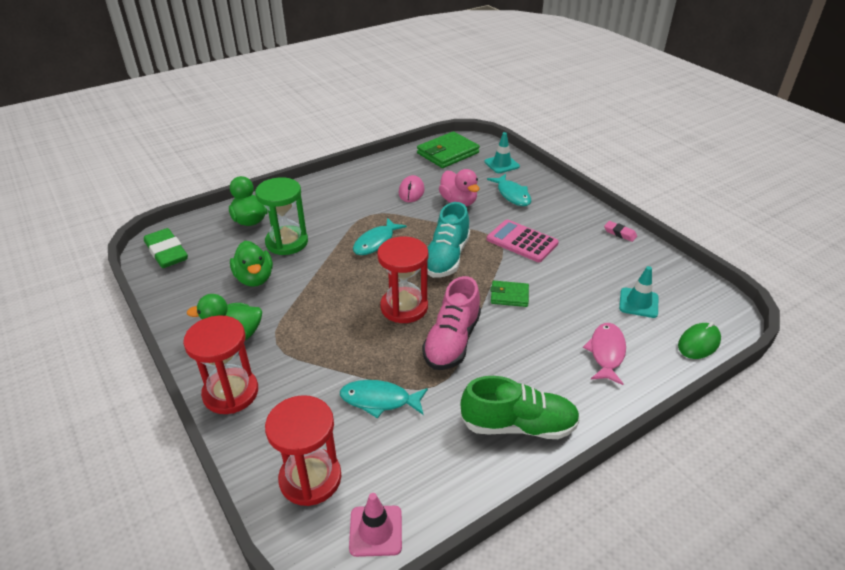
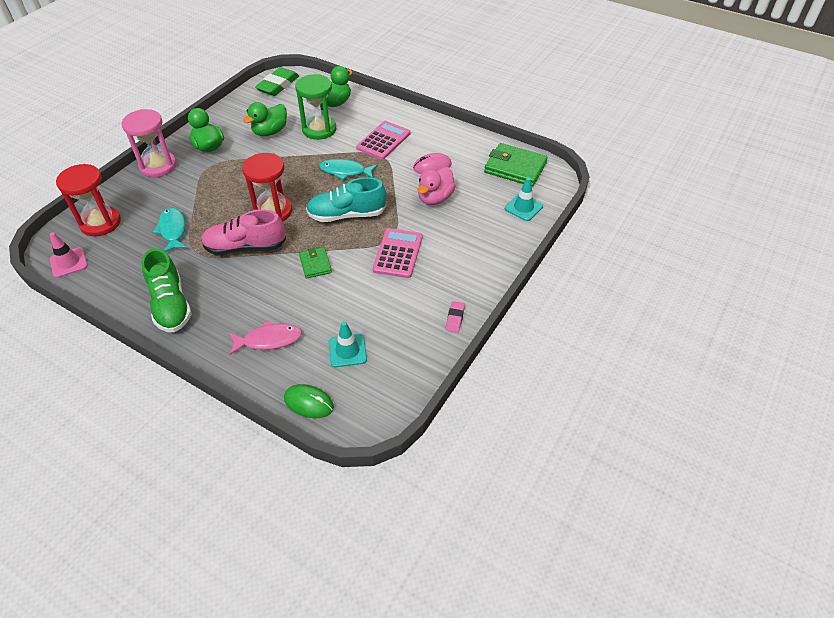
camera: 65 degrees right, 10 degrees up
red hourglass [183,315,258,414] -> pink hourglass [122,109,177,177]
turquoise fish [487,174,531,206] -> none
none -> pink calculator [356,121,410,160]

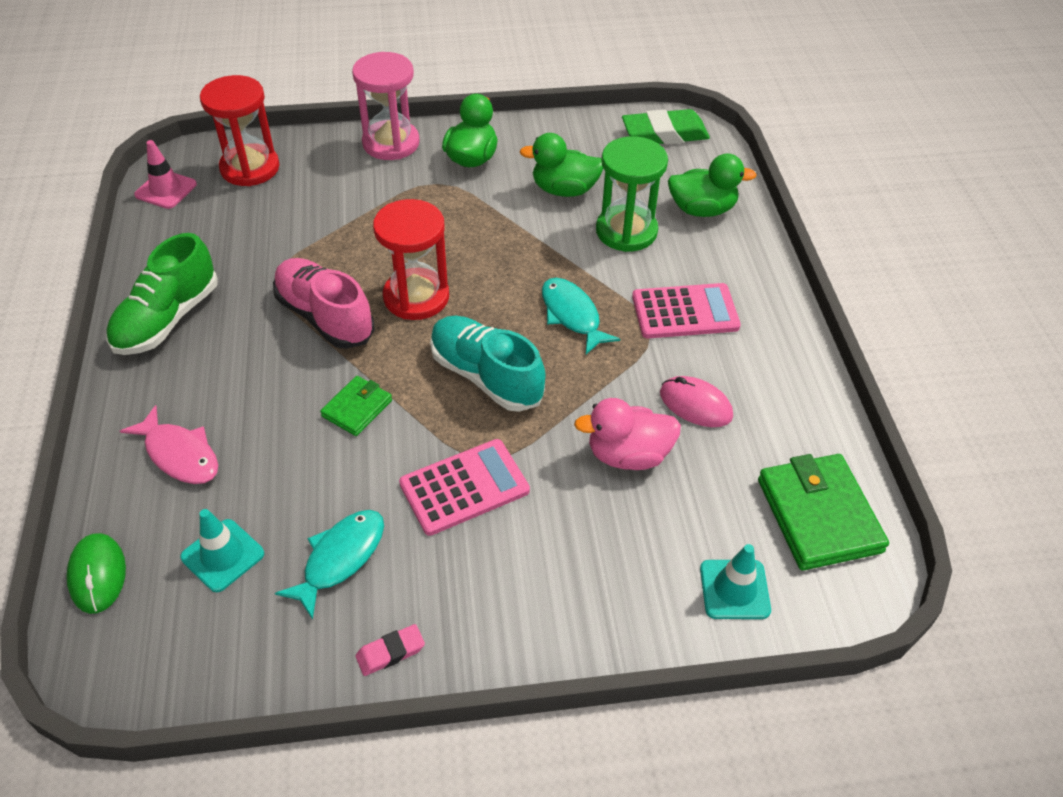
camera: 50 degrees right, 0 degrees up
turquoise fish [153,207,187,252] -> turquoise fish moved to [275,510,384,620]

